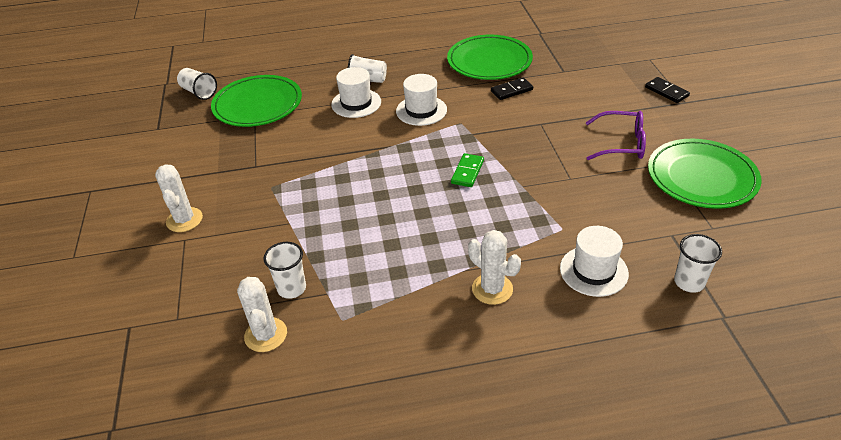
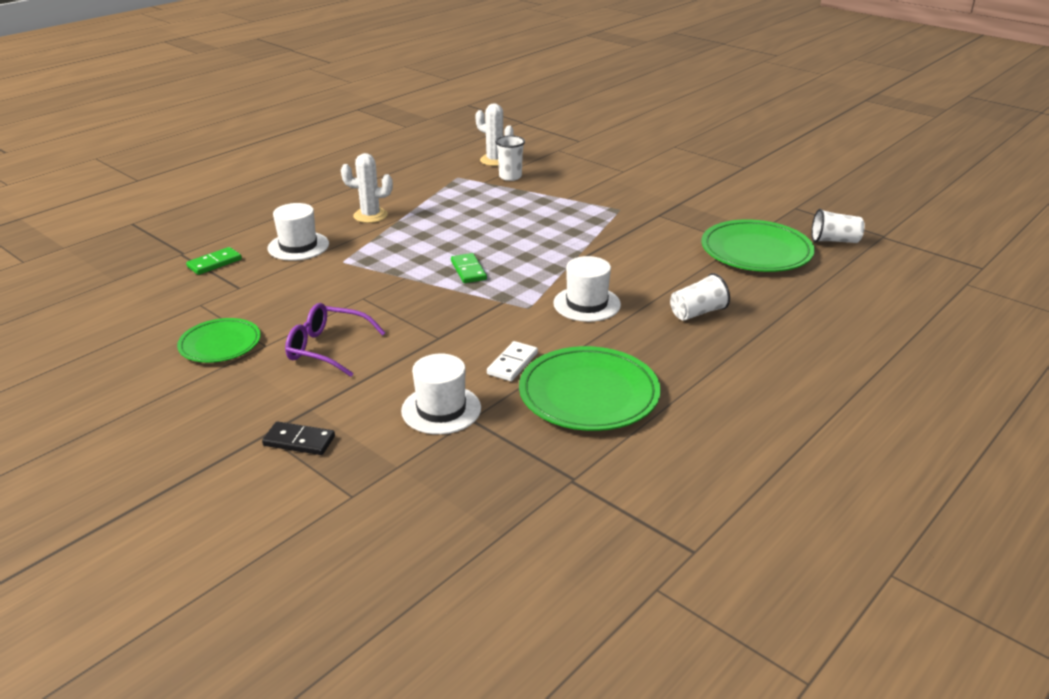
camera: 140 degrees right, 10 degrees down
white cactus [155,164,203,232] -> none
white hat [331,67,381,118] -> white hat moved to [401,354,481,434]
black domino [491,78,533,100] -> white domino [487,341,538,381]
purple glasses [586,111,646,160] -> purple glasses turned 45 degrees clockwise [285,303,386,377]
green plate [648,139,762,209] -> green plate [177,318,261,363], size x0.62
white cup [674,234,722,293] -> green domino [186,247,242,275]

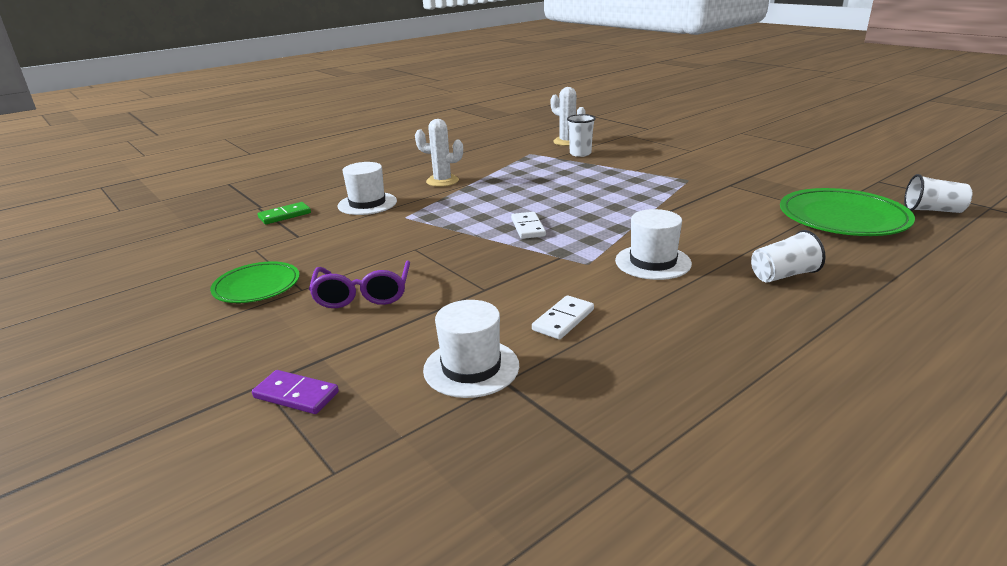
camera: 10 degrees right, 5 degrees down
black domino [262,421,335,455] -> purple domino [252,370,339,414]
purple glasses [285,303,386,377] -> purple glasses turned 120 degrees counterclockwise [309,261,410,308]
green domino [451,253,487,283] -> white domino [511,212,546,239]
green plate [519,346,661,431] -> none

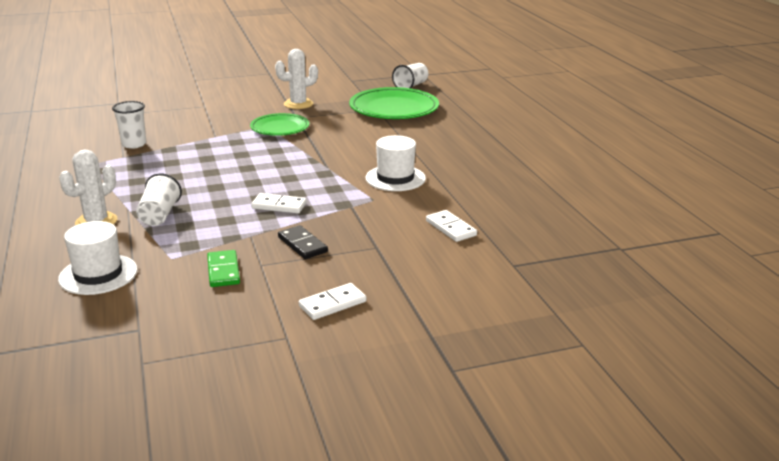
camera: 70 degrees left, 0 degrees up
green plate [210,261,300,303] -> green plate moved to [250,113,309,136]
purple domino [252,370,339,414] -> none
green domino [257,202,311,224] -> green domino moved to [207,250,240,287]
purple glasses [309,261,410,308] -> white domino [299,283,366,320]
white hat [423,300,519,398] -> none
white cactus [551,87,585,146] -> white cactus moved to [275,49,318,109]
white cup [751,230,825,283] -> white cup moved to [136,173,182,226]
none -> black domino [278,225,328,259]

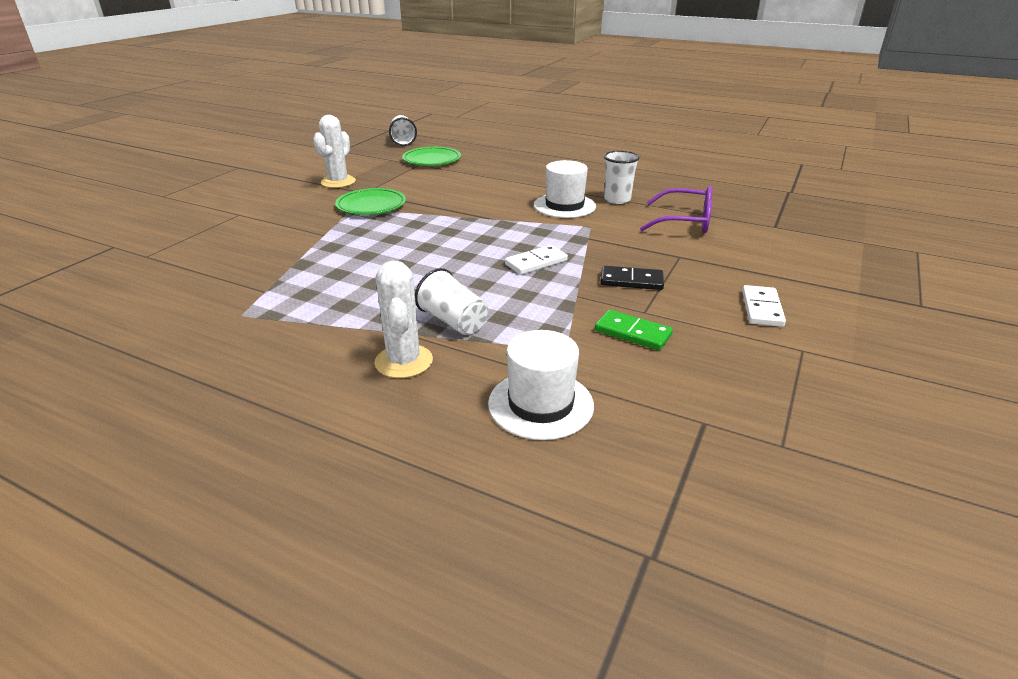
camera: 45 degrees left, 5 degrees up
white cup [112,101,146,149] -> white cup moved to [604,151,639,204]
green plate [349,87,439,119] -> green plate [402,147,461,166], size x0.62
white domino [426,210,477,242] -> purple glasses [640,186,712,233]

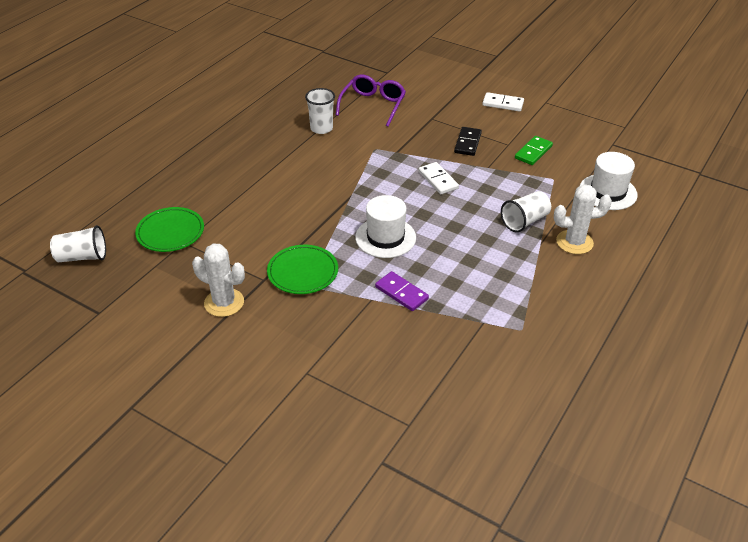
camera: 85 degrees left, 10 degrees up
white hat [534,160,596,218] -> white hat moved to [355,195,416,258]
none -> purple domino [375,271,429,311]

